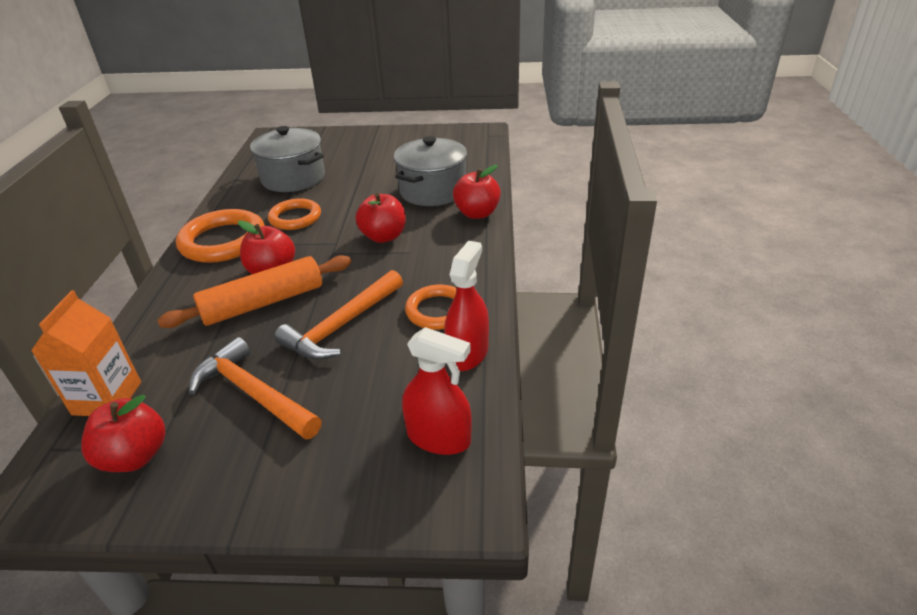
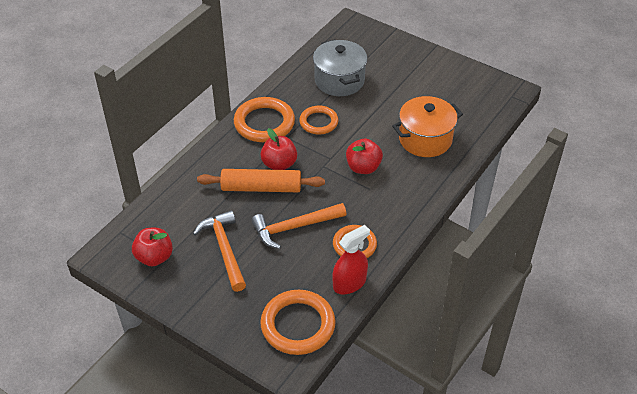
camera: 30 degrees right, 10 degrees up
orange carton [31,290,141,416] -> none
grey pot [394,136,467,206] -> orange pot [392,96,463,157]
red spray bottle [402,327,472,455] -> orange ring [260,290,336,355]
red apple [453,165,501,219] -> none

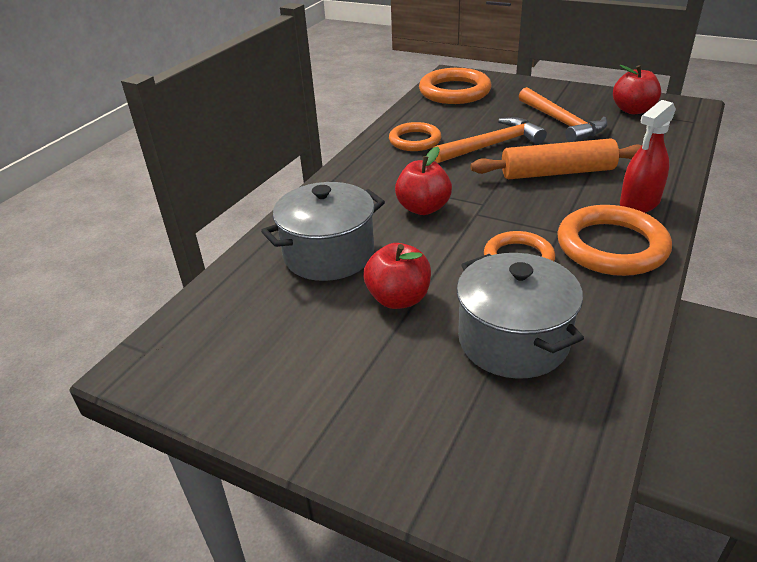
camera: 175 degrees right, 10 degrees down
red apple [260,128,297,170] -> red apple moved to [364,243,431,309]
red spray bottle [332,225,370,294] -> red spray bottle moved to [620,100,676,213]
orange pot [392,96,463,157] -> grey pot [261,182,385,281]

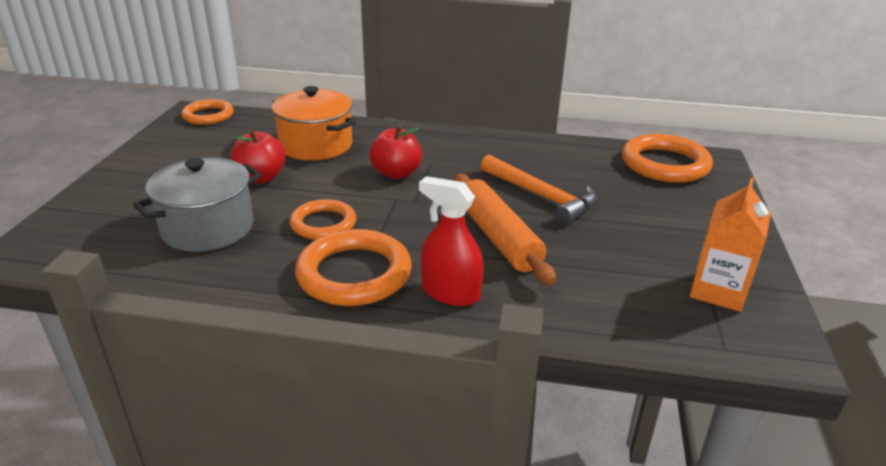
camera: 70 degrees right, 5 degrees down
grey pot [261,182,385,281] -> orange pot [272,86,356,161]
orange ring [389,122,441,151] -> orange ring moved to [181,99,234,125]
orange hammer [519,87,608,142] -> none
red apple [613,65,661,114] -> orange carton [690,178,771,312]

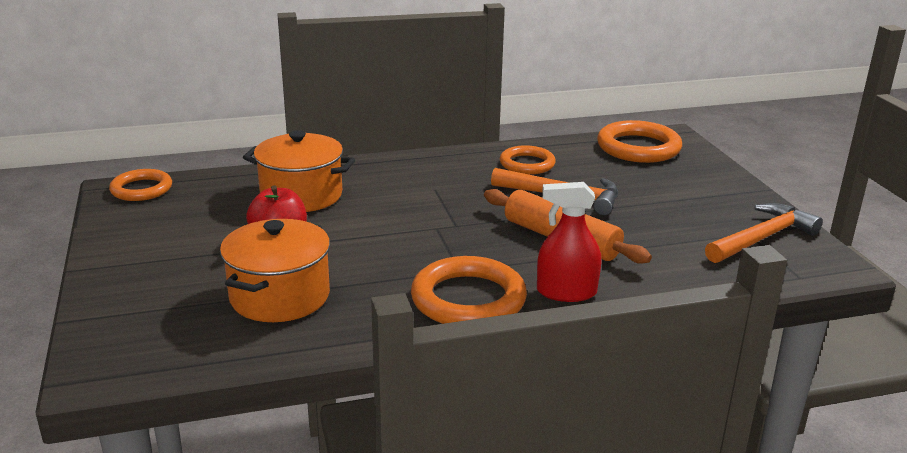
camera: 25 degrees left, 5 degrees down
grey pot [133,158,262,252] -> orange pot [220,219,330,322]
orange ring [290,199,356,240] -> orange ring moved to [500,145,556,175]
red apple [370,125,422,179] -> none
orange carton [690,178,771,312] -> orange hammer [705,203,823,263]

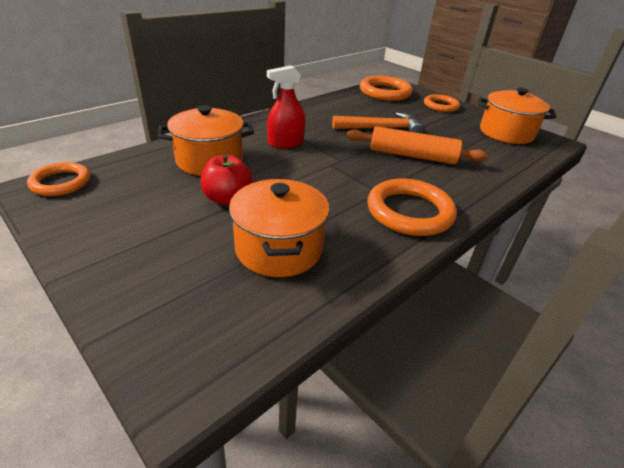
camera: 30 degrees left, 10 degrees up
orange ring [500,145,556,175] -> orange ring moved to [424,94,460,112]
red spray bottle [537,182,601,302] -> red spray bottle moved to [267,65,305,148]
orange hammer [705,203,823,263] -> orange pot [478,88,557,144]

